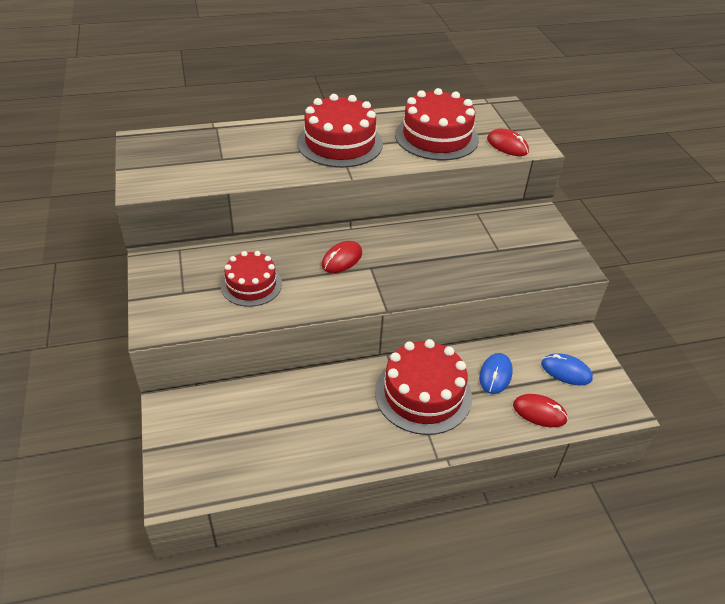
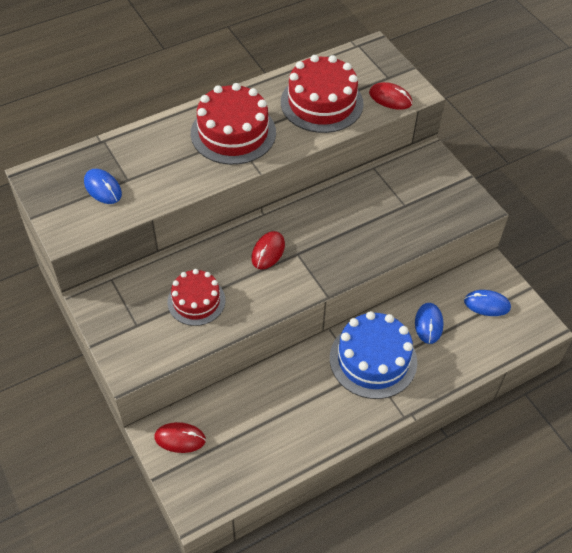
camera: 15 degrees left, 10 degrees up
red cake [375,339,472,435] -> blue cake [330,311,417,399]
red mouse [513,394,568,427] -> red mouse moved to [154,422,206,453]
none -> blue mouse [84,169,122,204]

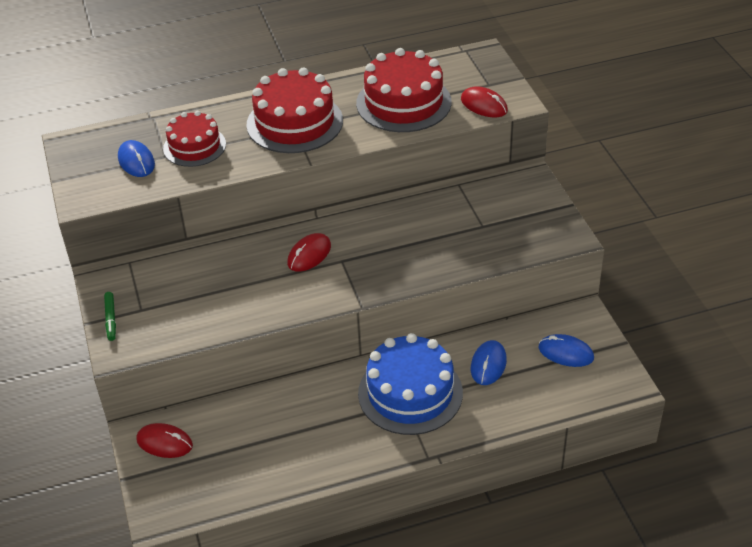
camera: 15 degrees right, 10 degrees down
red cake [168,269,225,326] -> red cake moved to [163,111,226,167]
none -> green marker [104,292,116,341]

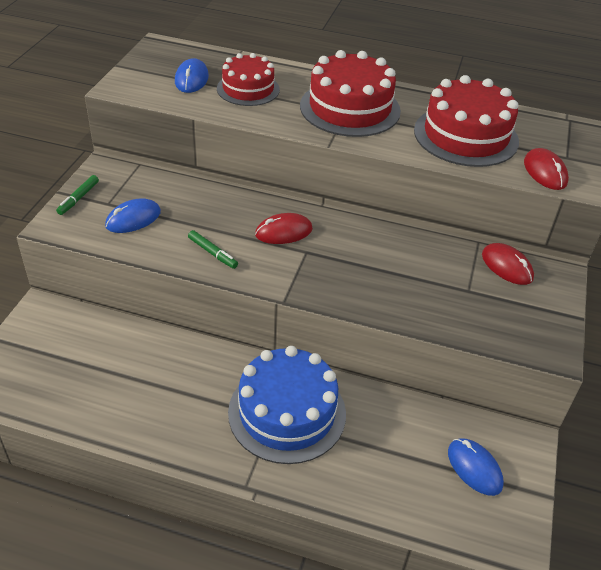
camera: 30 degrees right, 0 degrees up
red mouse [136,423,193,458] -> red mouse moved to [482,243,534,285]
blue mouse [471,340,507,385] -> blue mouse moved to [105,198,161,233]
none -> green marker [188,230,238,269]

